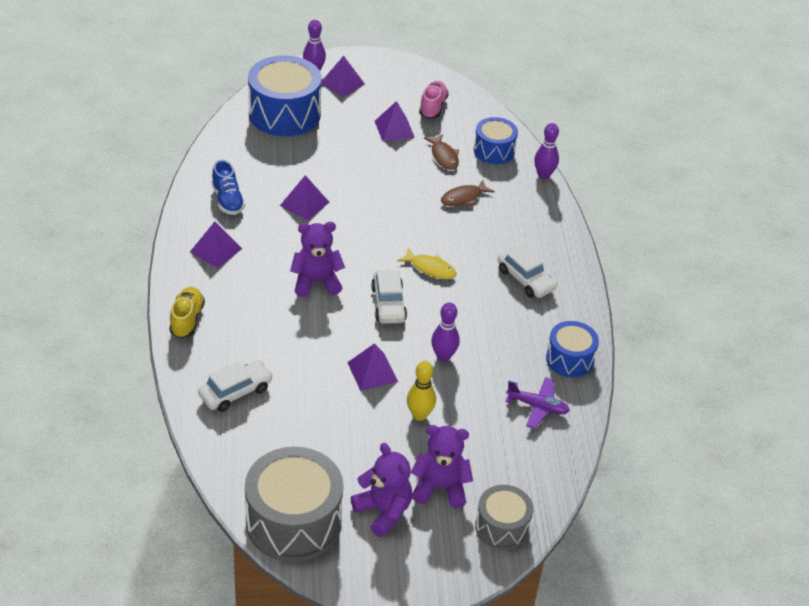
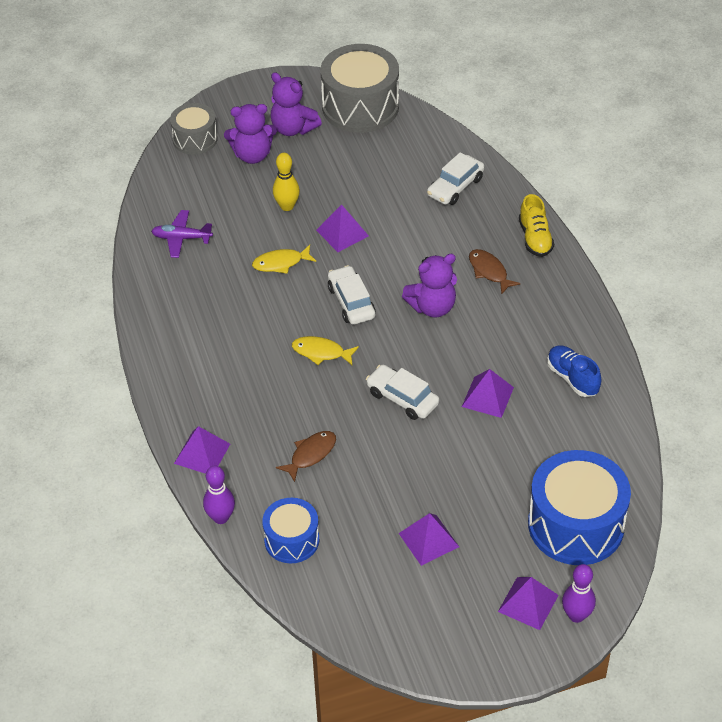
camera: 170 degrees right, 5 degrees up
purple pyramid [190,222,242,268] -> purple pyramid moved to [174,426,230,474]
pink shoe [419,81,449,119] -> none
brown fish [424,134,459,170] -> brown fish moved to [469,249,521,295]
purple bowling pin [431,302,460,362] -> yellow fish [252,245,316,274]
white car [498,245,557,298] -> white car moved to [366,365,439,420]
blue drum [546,321,599,377] -> none

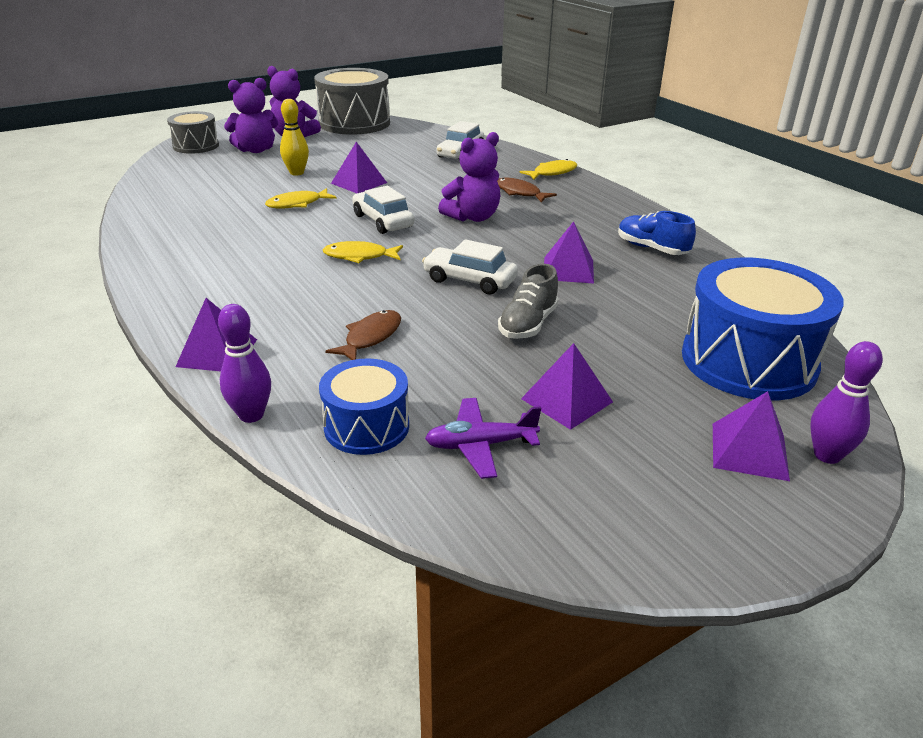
camera: 15 degrees left, 15 degrees down
purple plane [151,210,213,258] -> purple plane moved to [425,398,542,479]
yellow shoe [519,194,554,257] -> yellow fish [520,159,577,180]
none -> grey shoe [498,264,558,339]

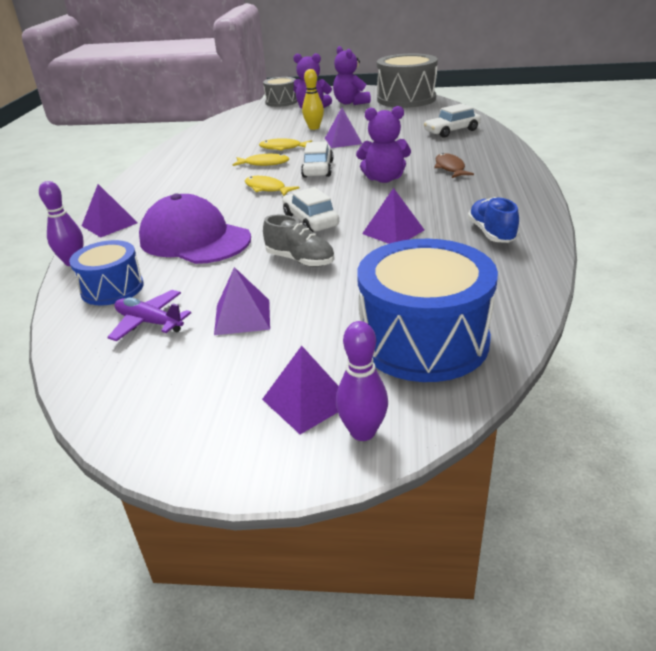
camera: 40 degrees right, 0 degrees up
brown fish [325,310,401,360] -> purple cap [139,193,251,264]
grey shoe [498,264,558,339] -> grey shoe turned 120 degrees counterclockwise [263,214,334,267]
yellow fish [520,159,577,180] -> yellow fish moved to [233,154,289,166]

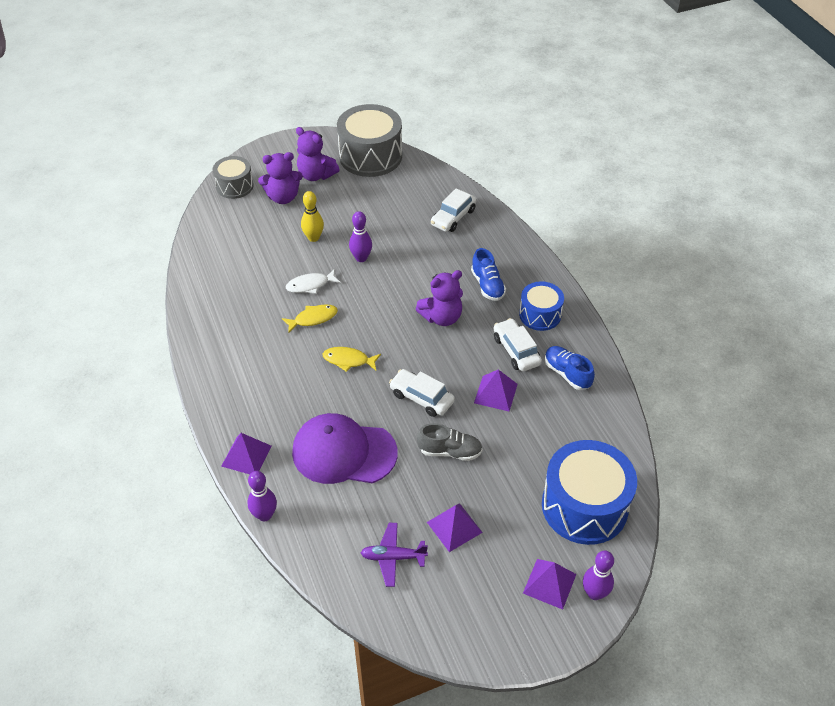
camera: 30 degrees left, 15 degrees up
blue drum [69,240,144,305] -> blue drum moved to [519,281,564,331]
yellow fish [259,138,312,151] -> white fish [286,269,341,294]
white car [301,142,333,178] -> white car moved to [494,318,542,371]
purple pyramid [325,107,362,148] -> purple bowling pin [349,211,372,262]
brown fish [434,153,474,178] -> blue shoe [471,248,506,301]

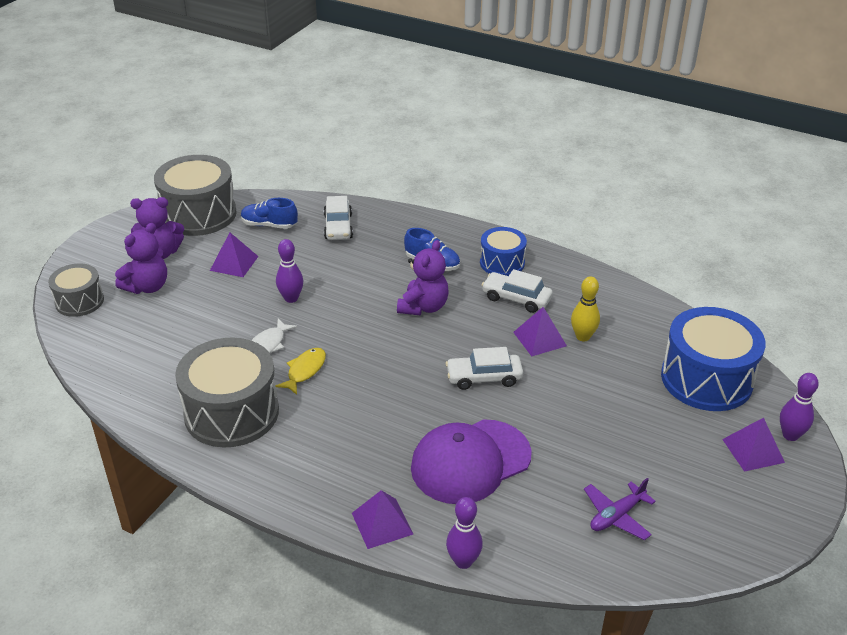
camera: 40 degrees left, 10 degrees down
yellow bowling pin [301,191,324,242] -> yellow bowling pin moved to [571,276,600,341]
yellow fish [323,347,381,372] -> none
grey shoe [417,423,482,461] -> none
purple pyramid [427,503,483,552] -> purple pyramid moved to [210,233,259,277]
blue shoe [544,346,595,390] -> blue shoe moved to [241,198,298,229]
none -> grey drum [175,338,279,448]

